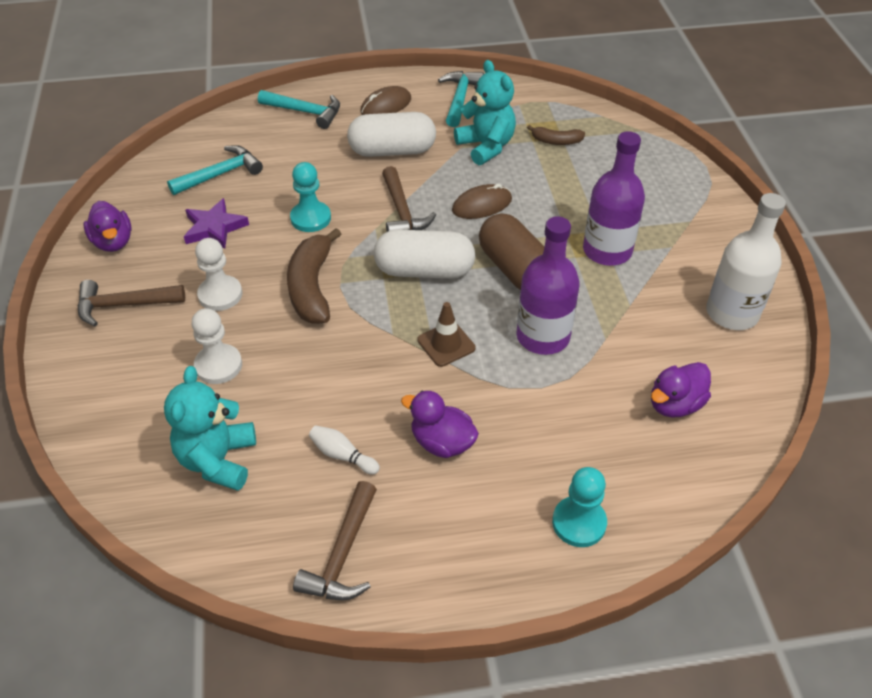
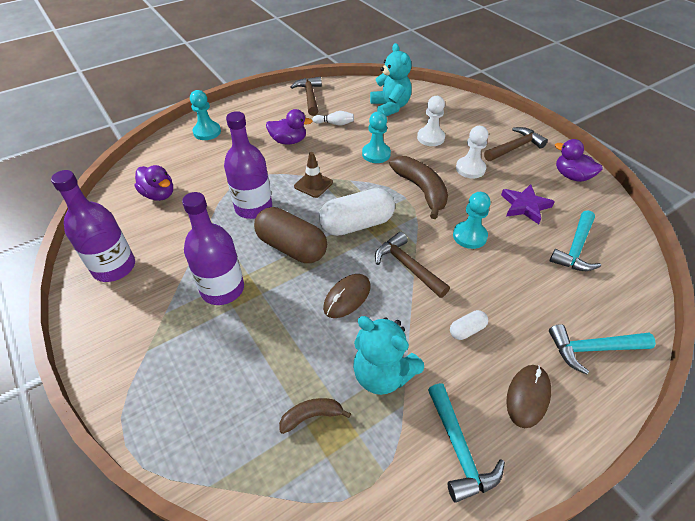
camera: 155 degrees right, 0 degrees up
white capsule [347,112,436,157] -> white capsule [450,310,488,340], size x0.46
purple duck [651,362,711,418] -> purple duck turned 105 degrees clockwise [134,165,173,201]
white bottle [706,193,786,330] -> purple bottle [51,170,135,282]
none -> turquoise pawn [362,111,391,163]

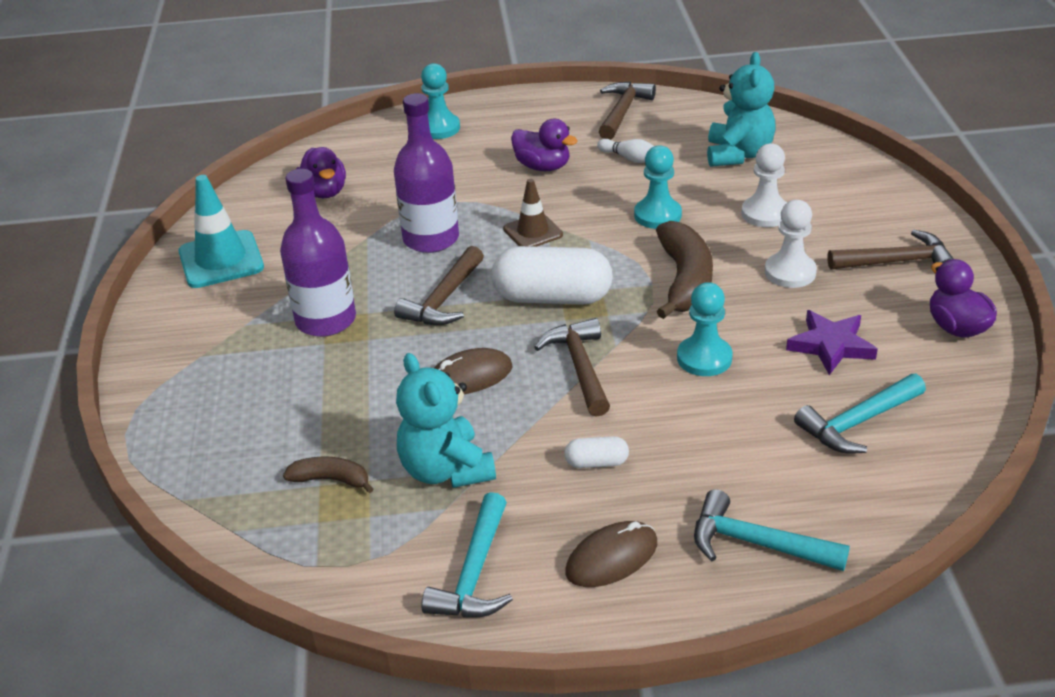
camera: 30 degrees right, 10 degrees down
purple bottle [51,170,135,282] -> turquoise traffic cone [179,175,264,288]
brown capsule [254,207,327,263] -> brown hammer [394,246,484,325]

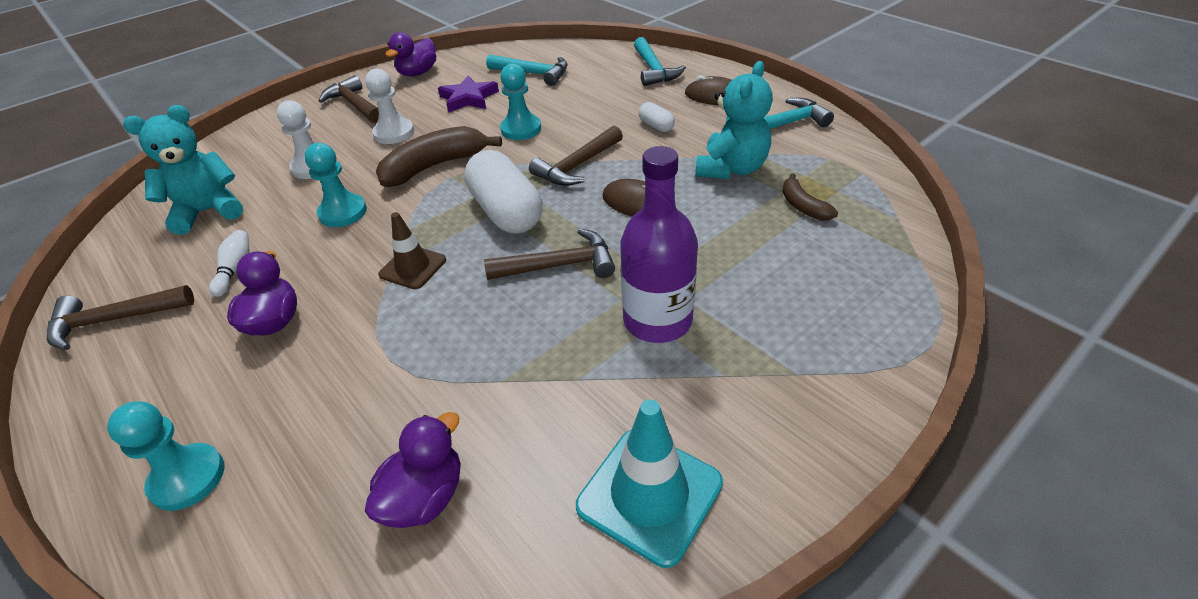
camera: 125 degrees left, 5 degrees up
purple bottle [394,93,459,253] -> none

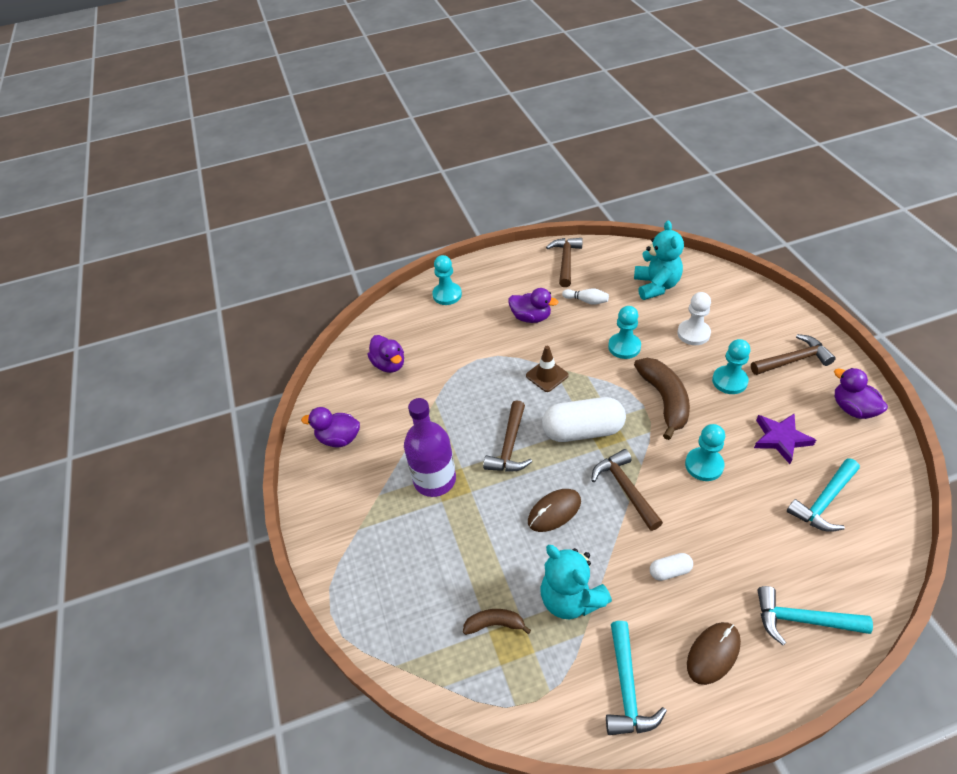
camera: 115 degrees right, 5 degrees up
white pawn [365,69,414,144] -> turquoise pawn [712,339,751,394]
turquoise traffic cone [576,399,723,568] -> purple duck [301,407,360,447]

